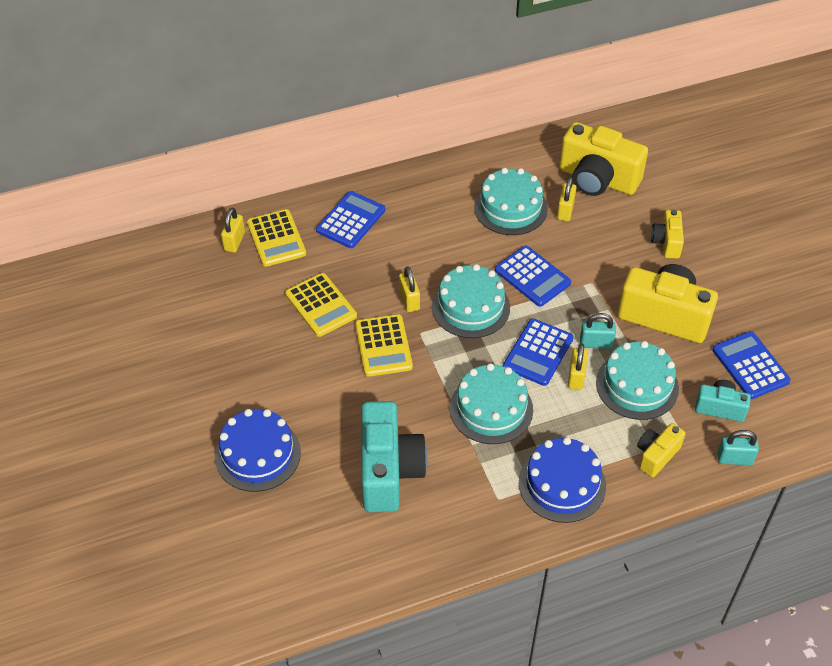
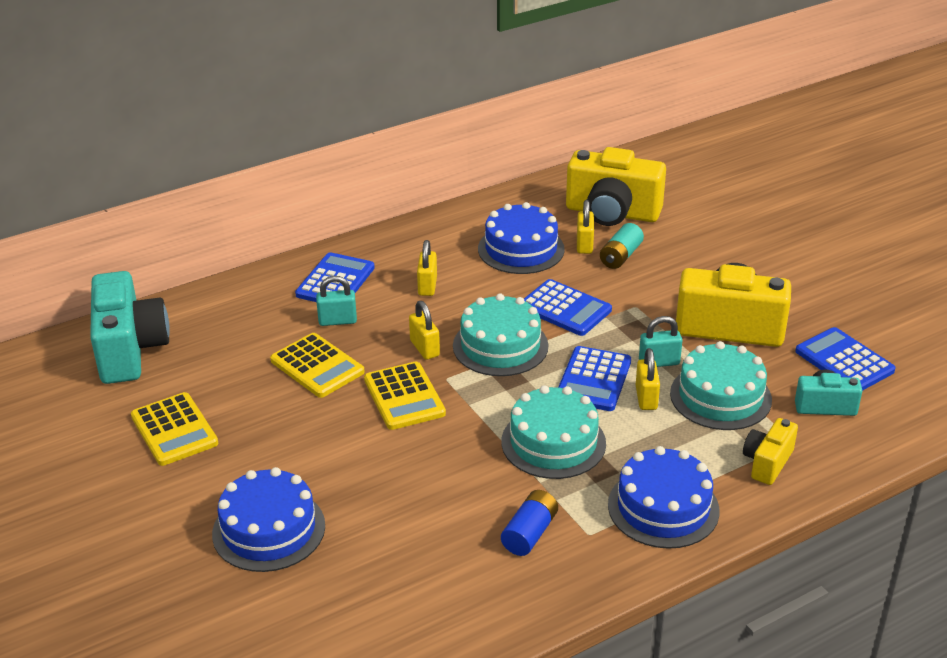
camera: 10 degrees left, 15 degrees down
yellow padlock [221,208,245,253] -> yellow padlock moved to [417,240,437,296]
yellow calculator [247,209,306,267] -> yellow calculator moved to [131,392,218,466]
turquoise camera [361,401,427,512] -> turquoise camera moved to [90,271,170,384]
turquoise cake [474,168,548,235] -> blue cake [478,202,565,274]
yellow camera [651,210,684,259] -> none
turquoise padlock [717,430,759,465] -> turquoise padlock moved to [316,276,357,326]
none -> blue battery [501,490,558,556]
none -> turquoise battery [600,223,644,269]

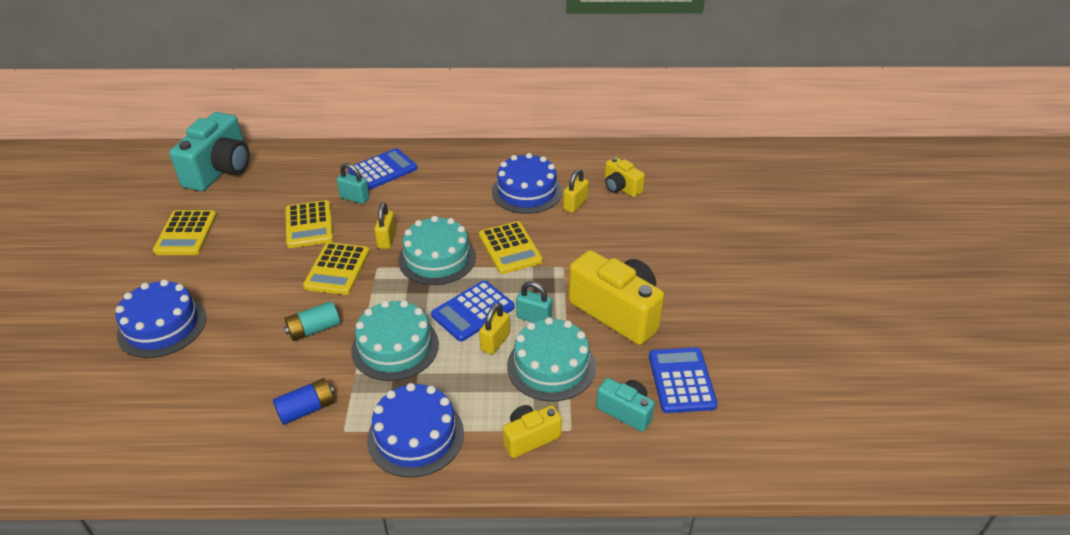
camera: 30 degrees right, 5 degrees up
yellow padlock [417,240,437,296] -> none
blue calculator [524,279,612,336] -> yellow calculator [479,221,543,274]
yellow camera [566,147,666,226] -> yellow camera [605,157,645,197], size x0.52
turquoise battery [600,223,644,269] -> turquoise battery moved to [284,301,340,341]

